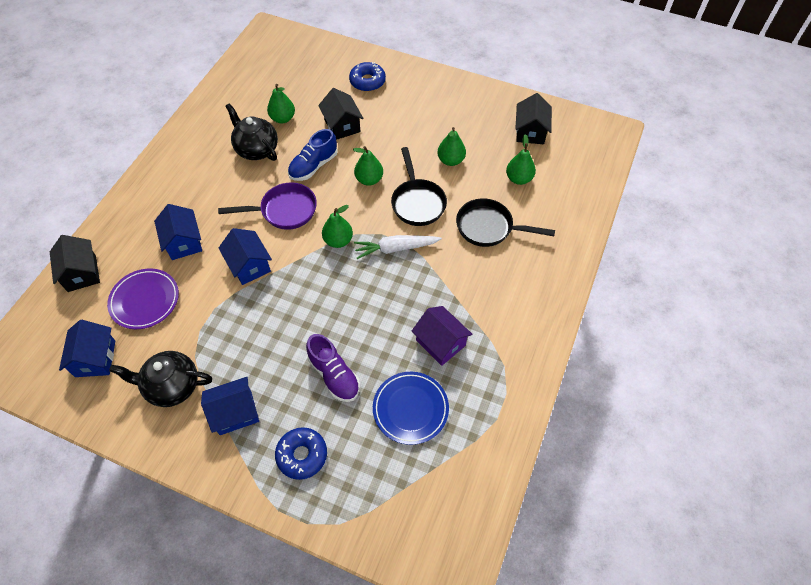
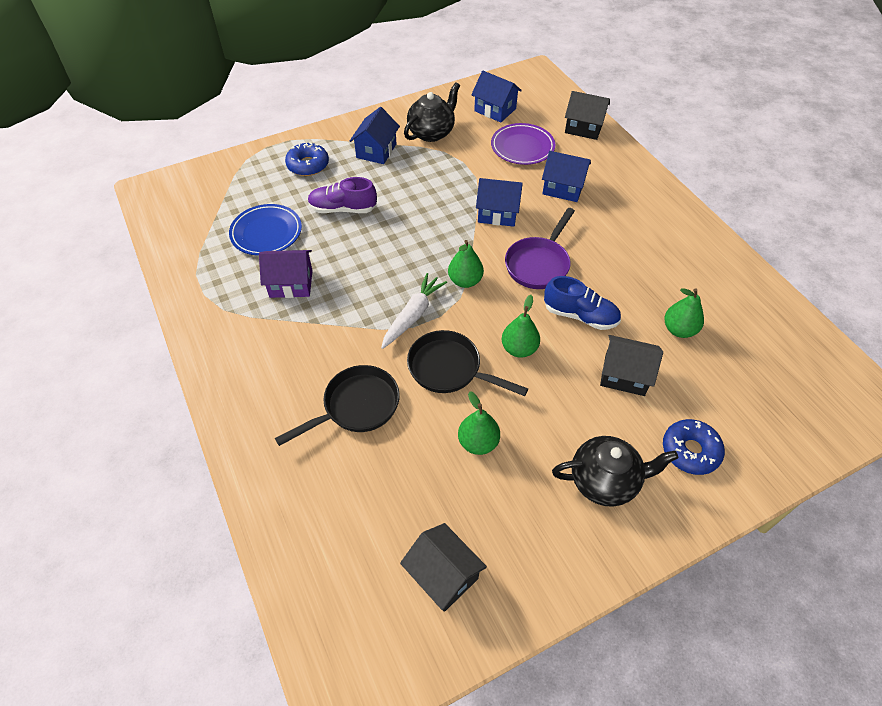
camera: 130 degrees right, 5 degrees down
black teapot [225,103,278,161] -> black teapot moved to [552,436,678,507]
blue shoe [288,129,338,181] -> blue shoe turned 120 degrees clockwise [544,276,621,330]
green pear [506,134,536,185] -> none

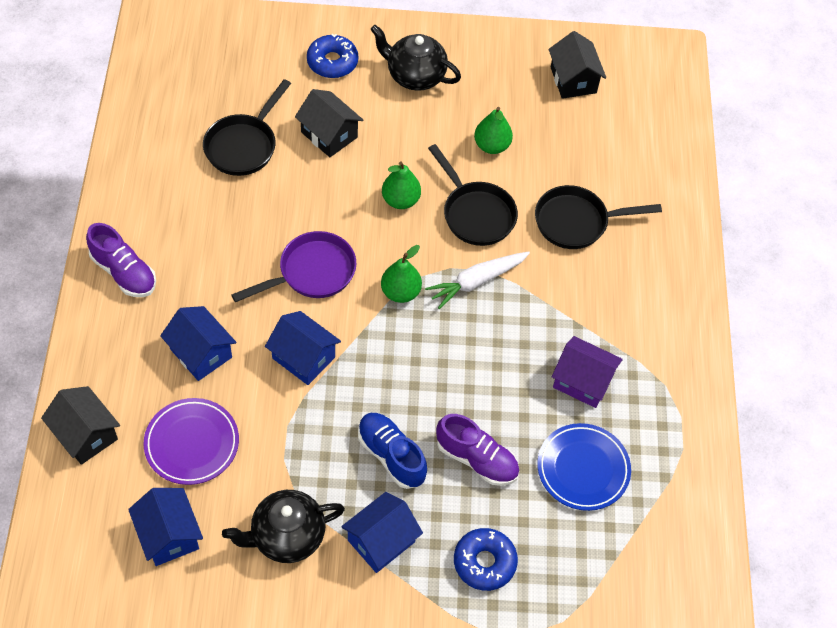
camera: 155 degrees left, 5 degrees up
blue shoe [544,276,621,330] -> blue shoe moved to [358,413,427,489]
green pear [664,288,704,338] -> black pan [203,79,291,176]
none -> purple shoe [86,223,156,297]

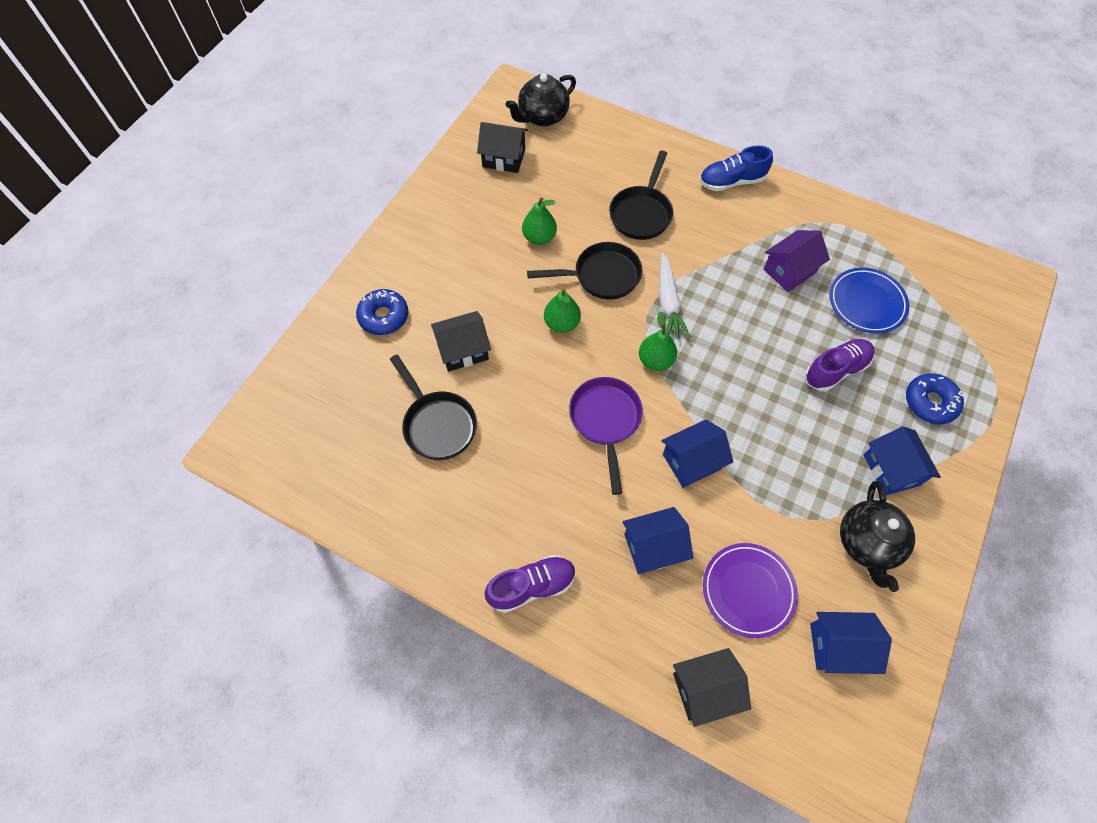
camera: 60 degrees left, 5 degrees up
blue shoe [358,413,427,489] -> blue shoe moved to [699,146,773,191]
black teapot [370,25,461,91] -> black teapot moved to [505,73,576,126]

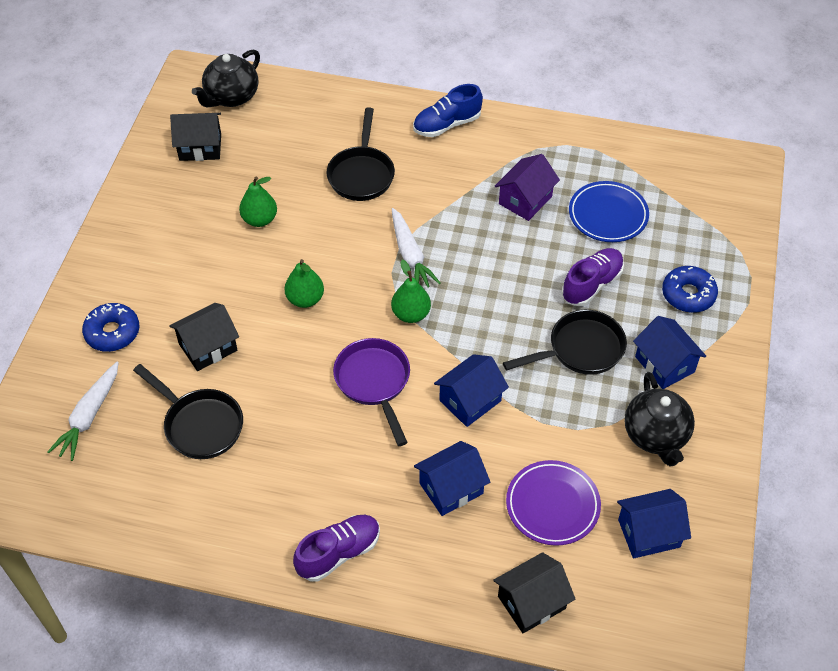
camera: 15 degrees left, 10 degrees down
black pan [527,242,643,300] -> black pan moved to [503,310,627,375]
none -> white carrot [47,362,119,461]

